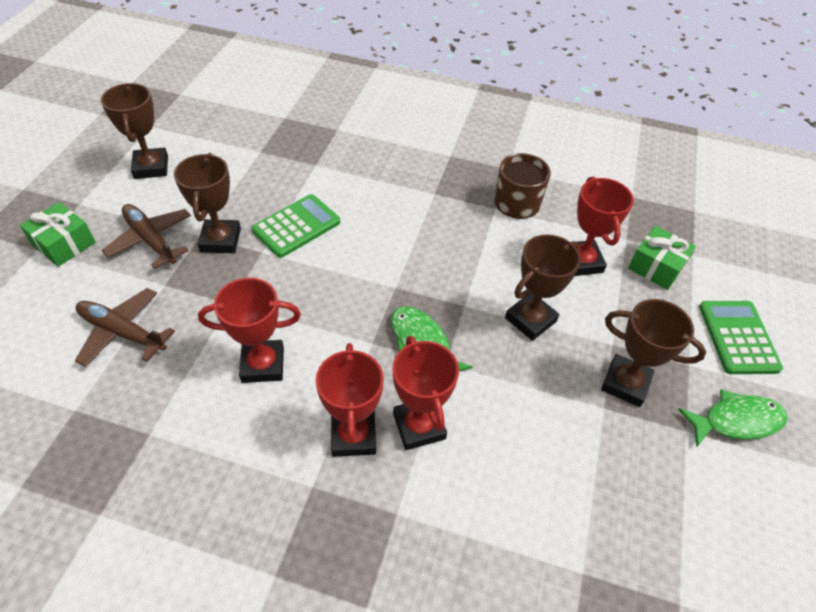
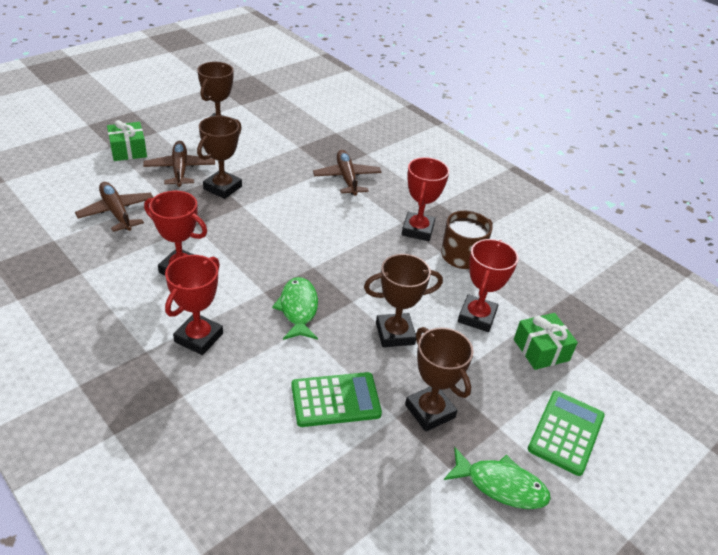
camera: 30 degrees right, 10 degrees down
green calculator [252,194,340,258] -> green calculator moved to [291,372,382,427]
red trophy [393,336,459,450] -> red trophy moved to [402,157,449,241]
none -> brown plane [313,150,381,196]

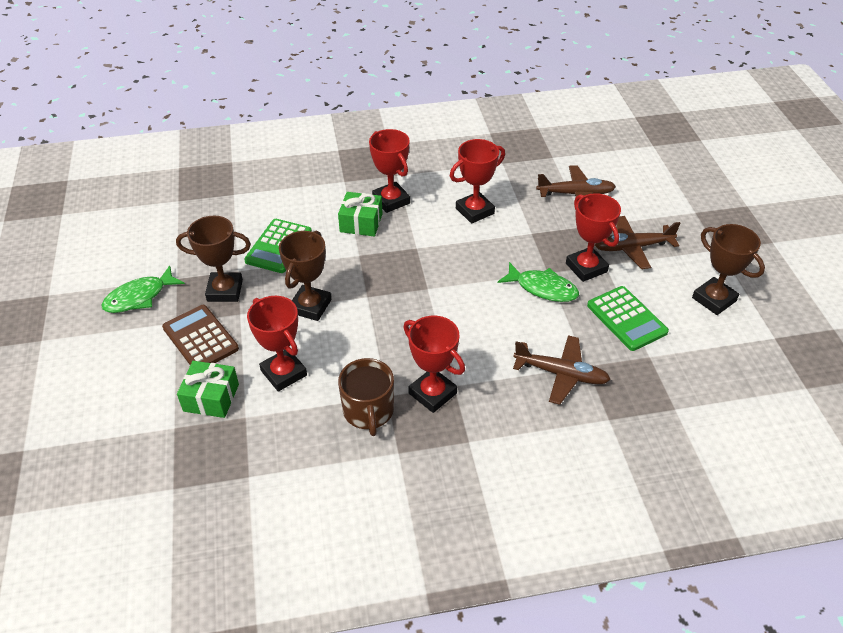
camera: 125 degrees right, 5 degrees up
green gift [107,120,147,161] -> green gift moved to [338,192,383,237]
brown plane [143,141,215,187] -> brown plane turned 150 degrees clockwise [595,216,680,269]
brown trophy [197,116,242,199] -> red trophy [566,193,621,282]
green fish [272,277,318,340] -> green fish moved to [498,262,579,302]
green calculator [528,391,605,476] -> green calculator moved to [587,286,669,351]
none -> brown calculator [162,305,239,365]

